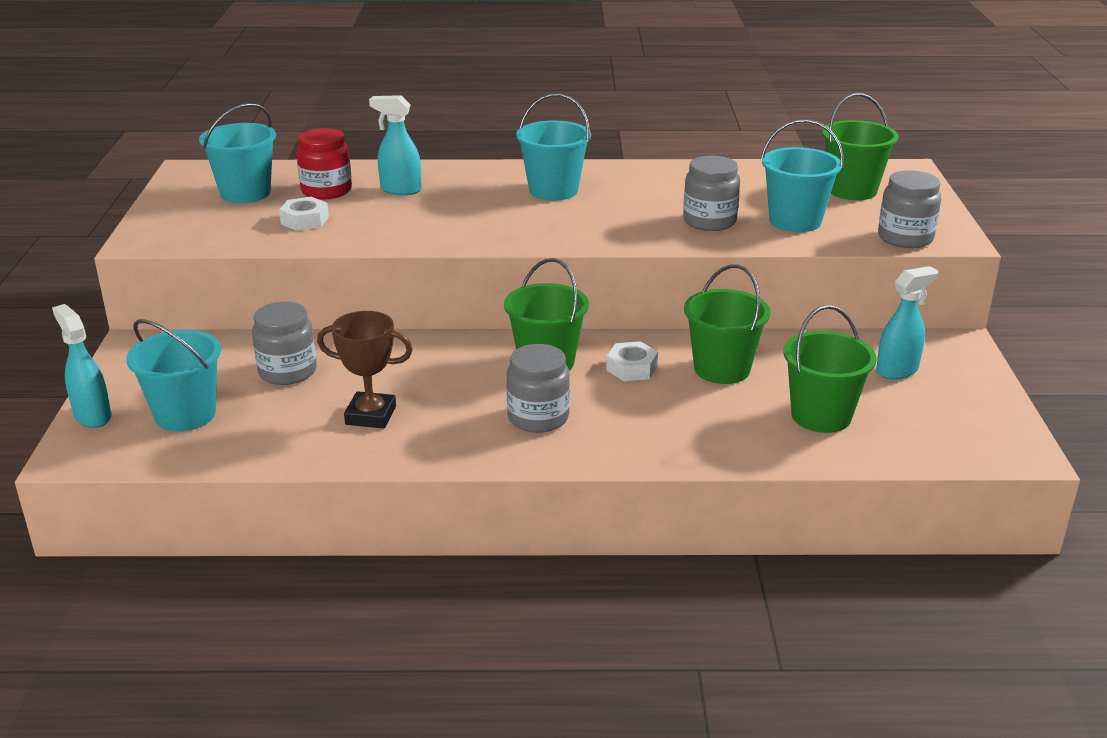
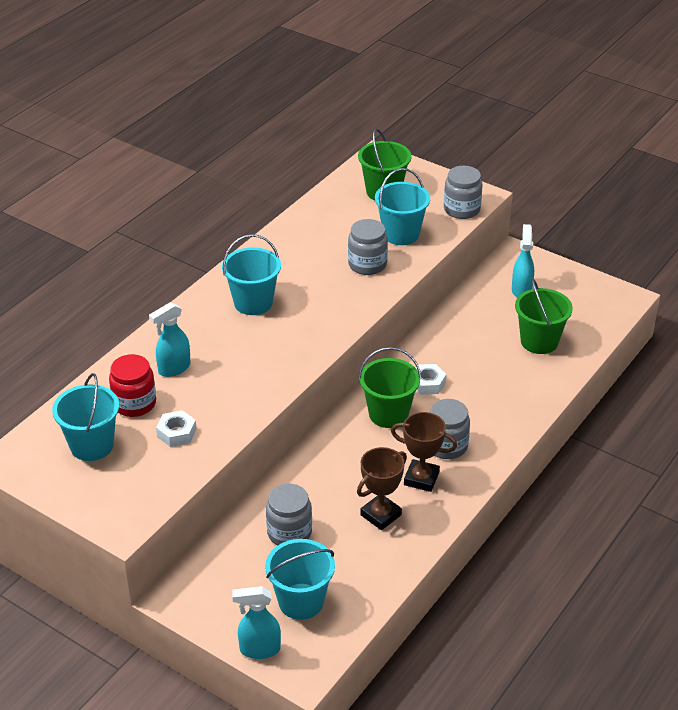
camera: 55 degrees left, 10 degrees up
green bucket [684,265,770,384] -> none
none -> brown trophy [391,412,457,492]

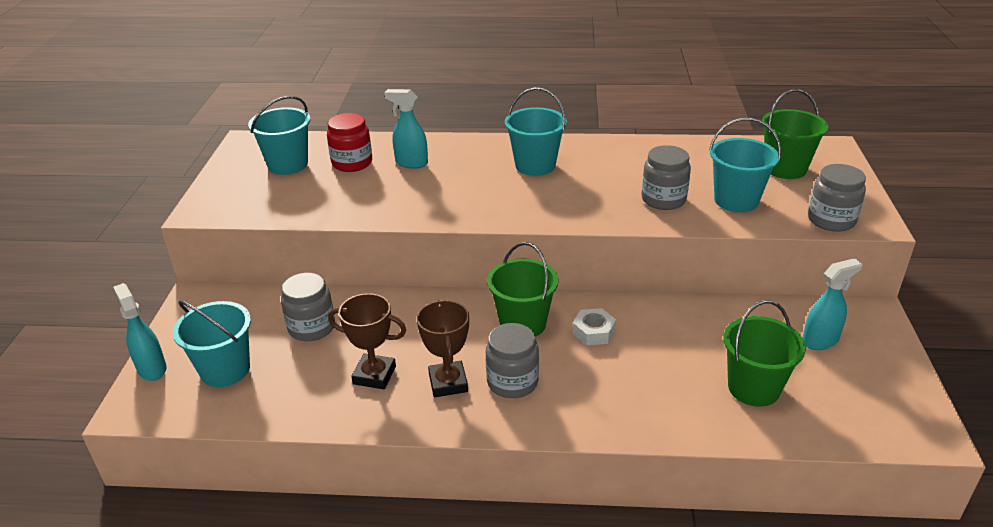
camera: 60 degrees right, 5 degrees down
white nut [156,410,197,447] -> none

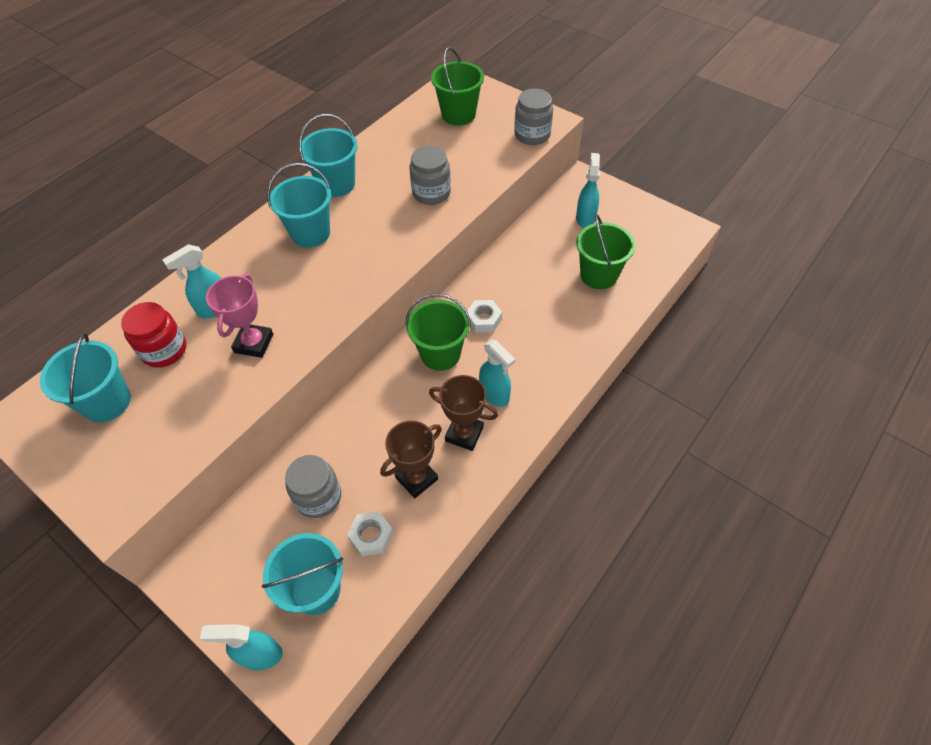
camera: 55 degrees left, 20 degrees up
grey jar [486,323,539,398] -> turquoise spray bottle [479,340,515,407]
turquoise bucket [709,118,781,212] -> turquoise bucket moved to [299,114,358,197]
none -> pink trophy [206,273,273,358]
none -> white nut [347,511,393,556]

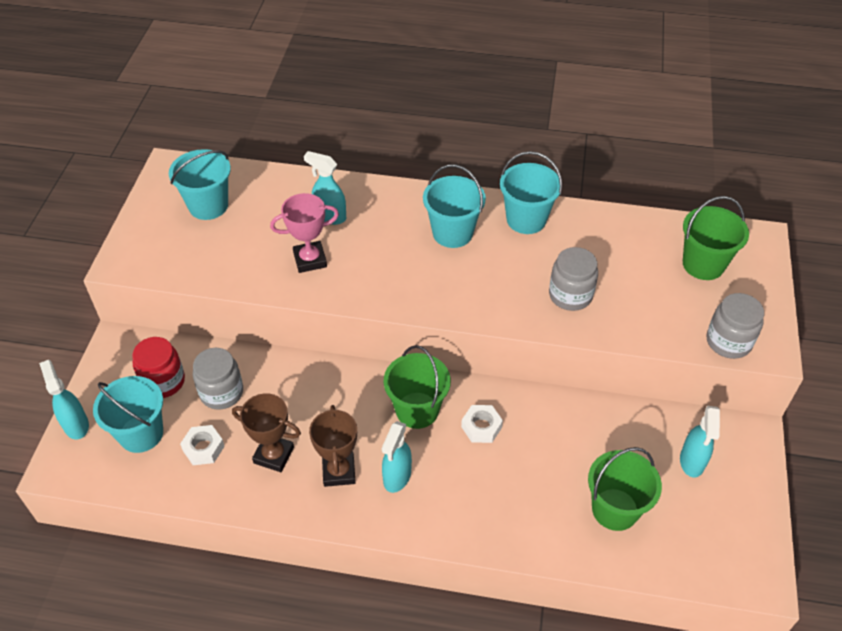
camera: 60 degrees right, 5 degrees down
red jar [121,302,186,368] -> red jar moved to [132,337,185,398]
turquoise spray bottle [576,153,600,228] -> turquoise spray bottle turned 120 degrees clockwise [680,406,720,477]

